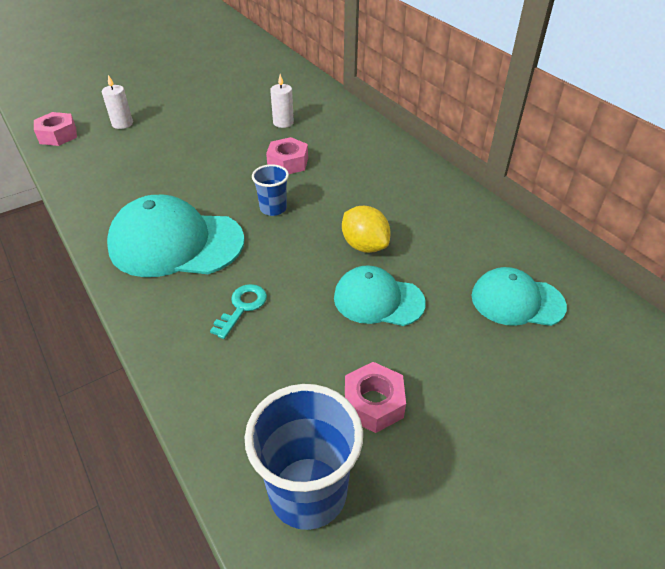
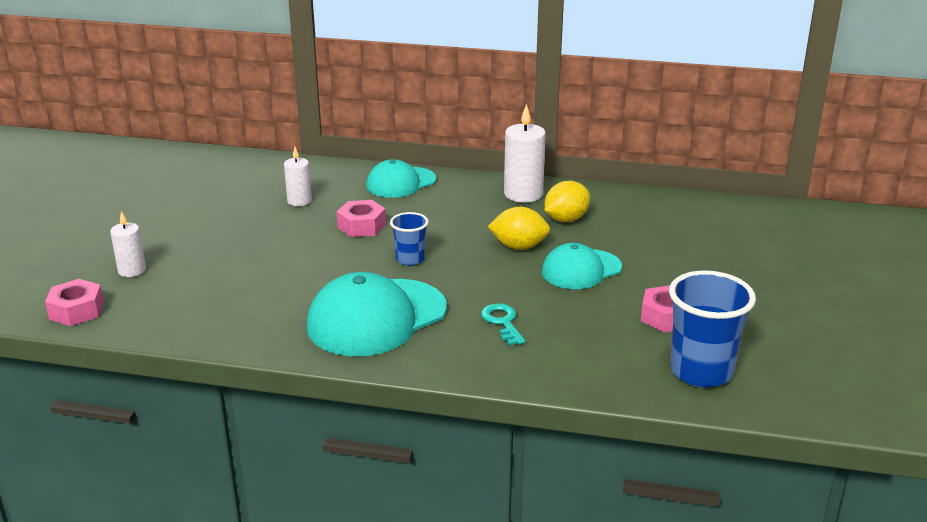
camera: 45 degrees left, 15 degrees down
turquoise cap [471,267,567,326] -> turquoise cap moved to [366,159,436,198]
none -> white candle [504,104,546,203]
none -> yellow lemon [544,181,590,222]

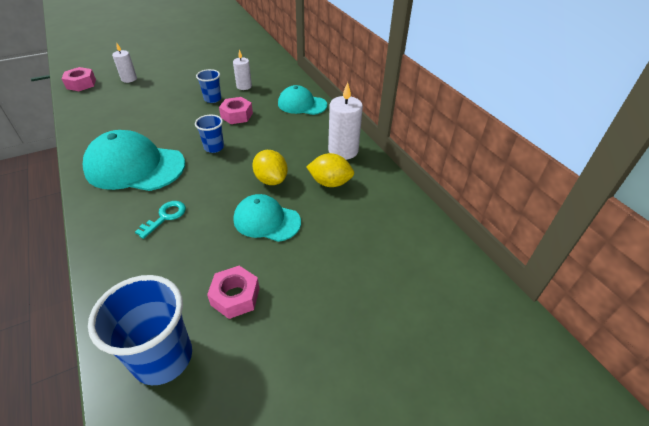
camera: 50 degrees right, 15 degrees up
none -> blue cup [196,69,221,103]

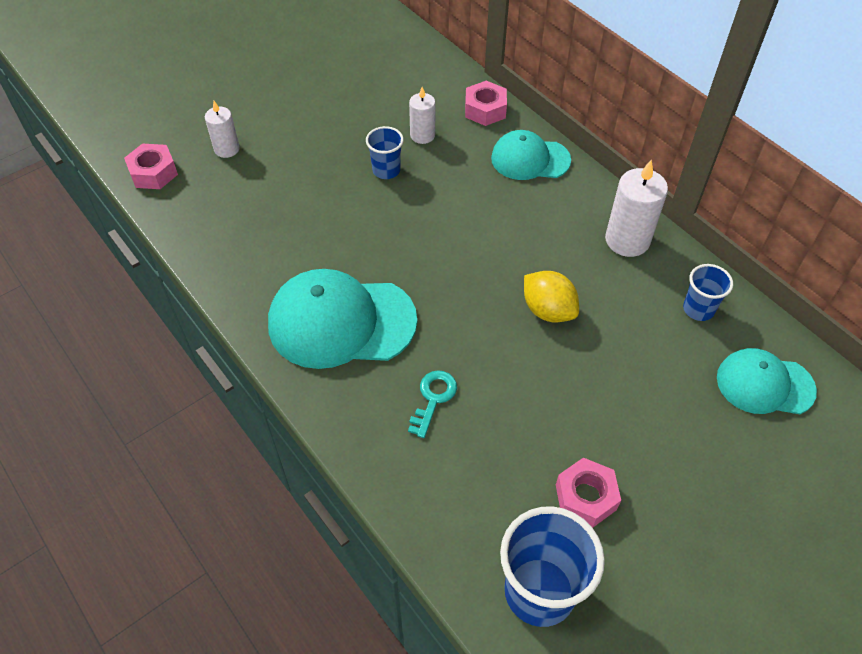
camera: 10 degrees left, 10 degrees up
blue cup [195,115,224,153] -> blue cup moved to [683,264,733,321]
pink nut [219,97,253,124] -> pink nut moved to [465,81,507,126]
turquoise cap [234,194,301,242] -> turquoise cap moved to [717,348,817,414]
yellow lemon [306,153,354,187] -> none

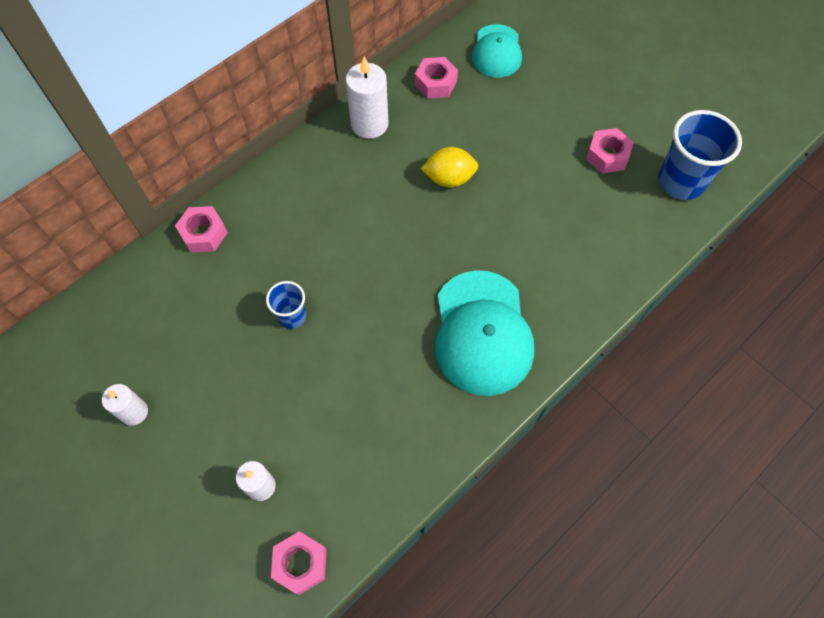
camera: 95 degrees left, 10 degrees up
turquoise key [408,370,457,438] -> none
white candle [409,87,435,144] -> white candle moved to [102,384,148,426]
turquoise cap [491,130,571,180] -> none
yellow lemon [524,271,579,322] -> yellow lemon turned 45 degrees clockwise [421,147,478,187]
blue cup [683,264,733,321] -> pink nut [415,57,458,99]

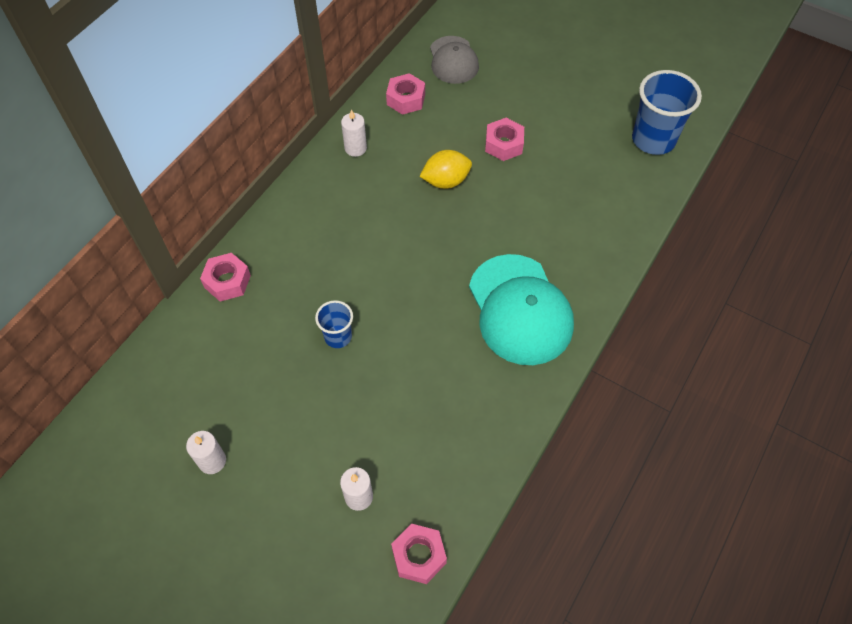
camera: 15 degrees left, 5 degrees down
white candle [346,56,389,139] -> white candle [341,109,367,157], size x0.61
turquoise cap [472,24,522,78] -> grey cap [430,36,479,84]
pink nut [586,128,634,173] -> pink nut moved to [485,118,524,161]

